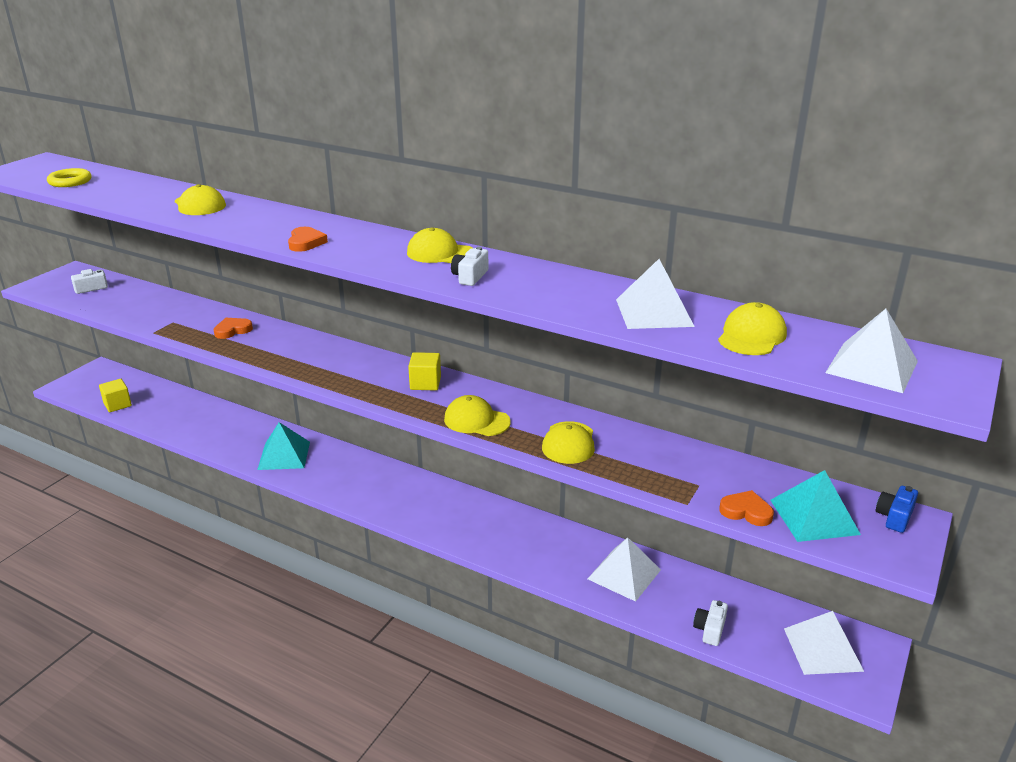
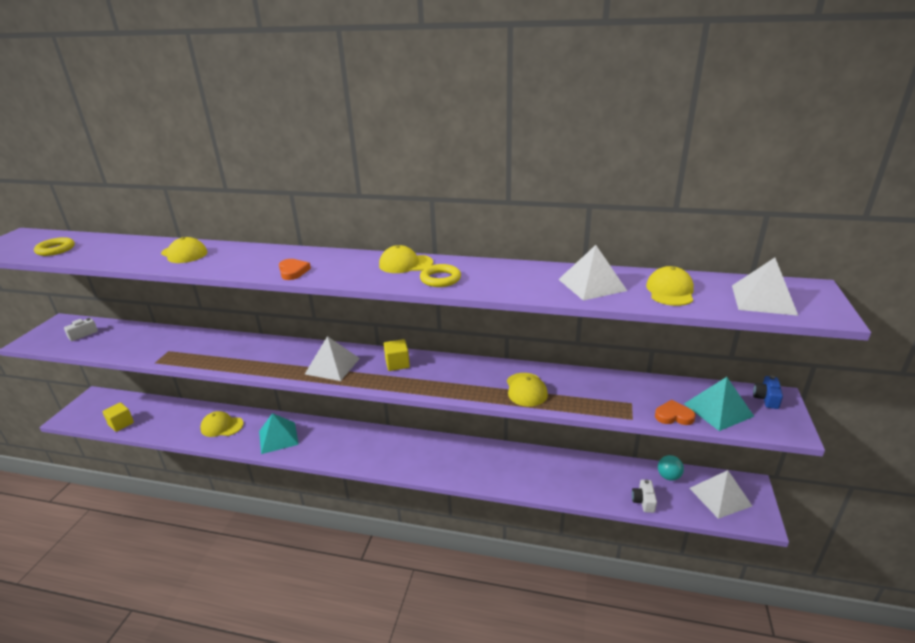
camera: 15 degrees left, 0 degrees up
orange heart [213,318,253,339] -> none
yellow cap [444,395,511,436] -> yellow cap moved to [200,411,244,437]
white camera [451,247,488,286] -> yellow ring [420,264,461,287]
white pyramid [588,537,661,602] -> white pyramid moved to [305,336,360,381]
none -> turquoise ball [658,455,684,481]

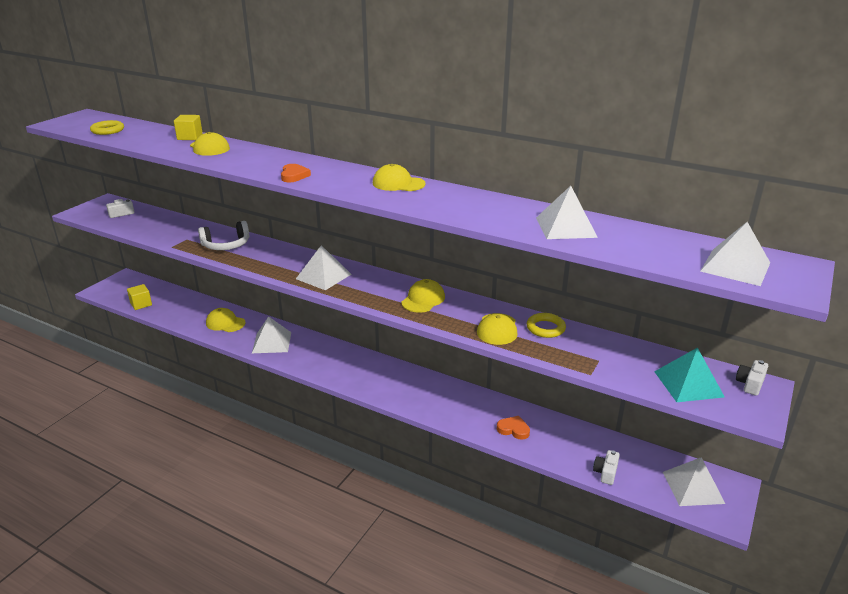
camera: 15 degrees right, 0 degrees up
turquoise pyramid [259,413,299,454] -> white pyramid [252,316,291,353]
yellow cube [384,339,410,371] -> yellow cube moved to [174,115,203,140]
yellow ring [420,264,461,287] -> yellow ring moved to [527,313,566,338]
yellow cap [646,266,694,306] -> yellow cap moved to [401,279,445,313]
orange heart [655,400,695,425] -> orange heart moved to [497,416,530,440]
turquoise ball [658,455,684,481] -> none
blue camera [753,376,783,409] -> white camera [736,360,768,396]
none -> white headphones [198,221,249,250]

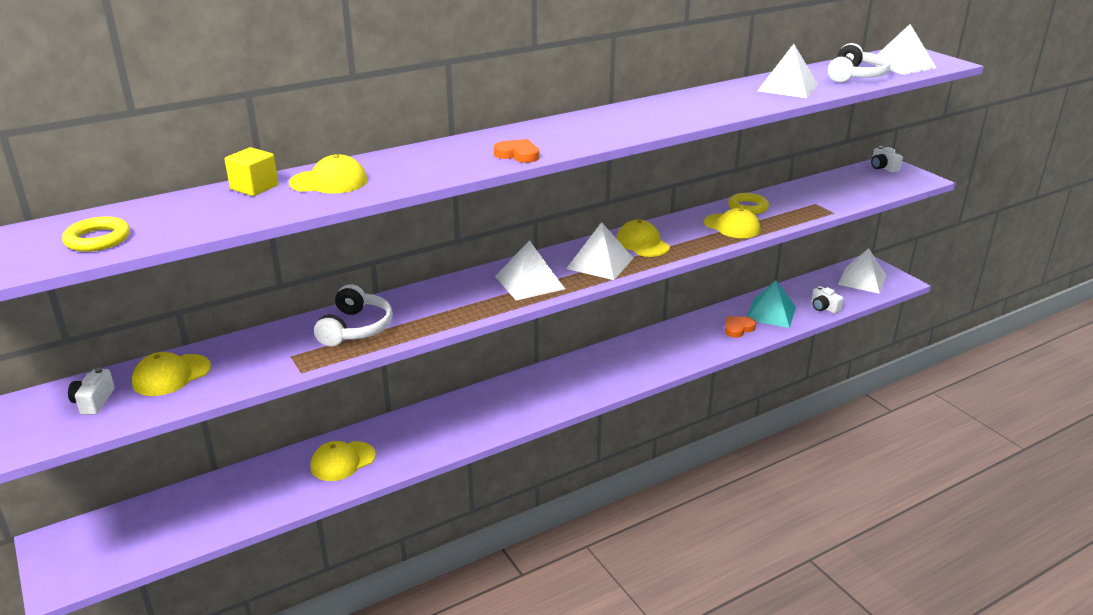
camera: 60 degrees left, 0 degrees up
yellow cube [127,284,152,310] -> none
white pyramid [252,316,291,353] -> white pyramid moved to [566,222,633,280]
yellow cap [373,164,426,191] -> yellow cap moved to [132,352,211,396]
turquoise pyramid [654,347,725,402] -> turquoise pyramid moved to [747,280,796,328]
none -> white headphones [827,43,890,83]

